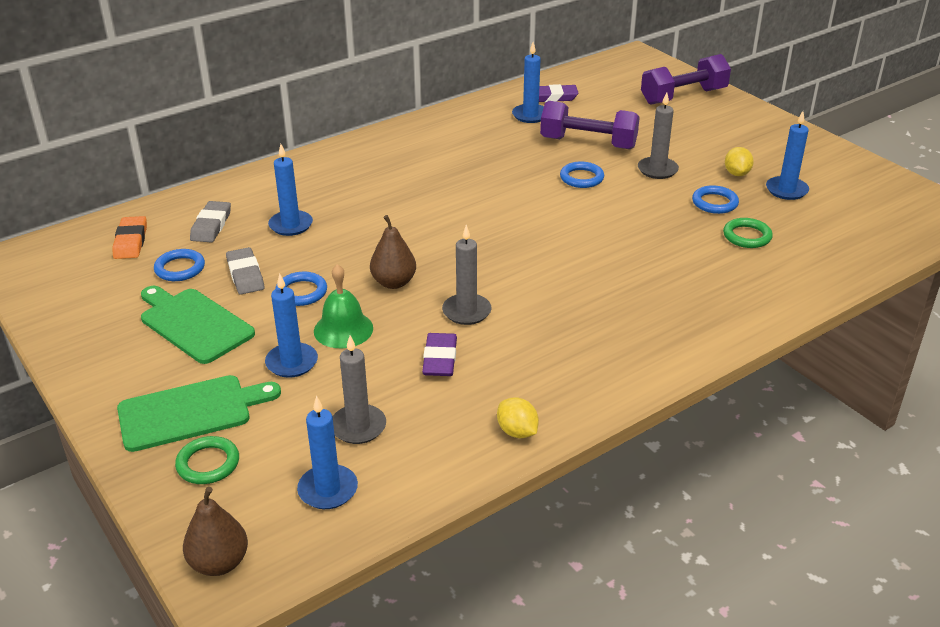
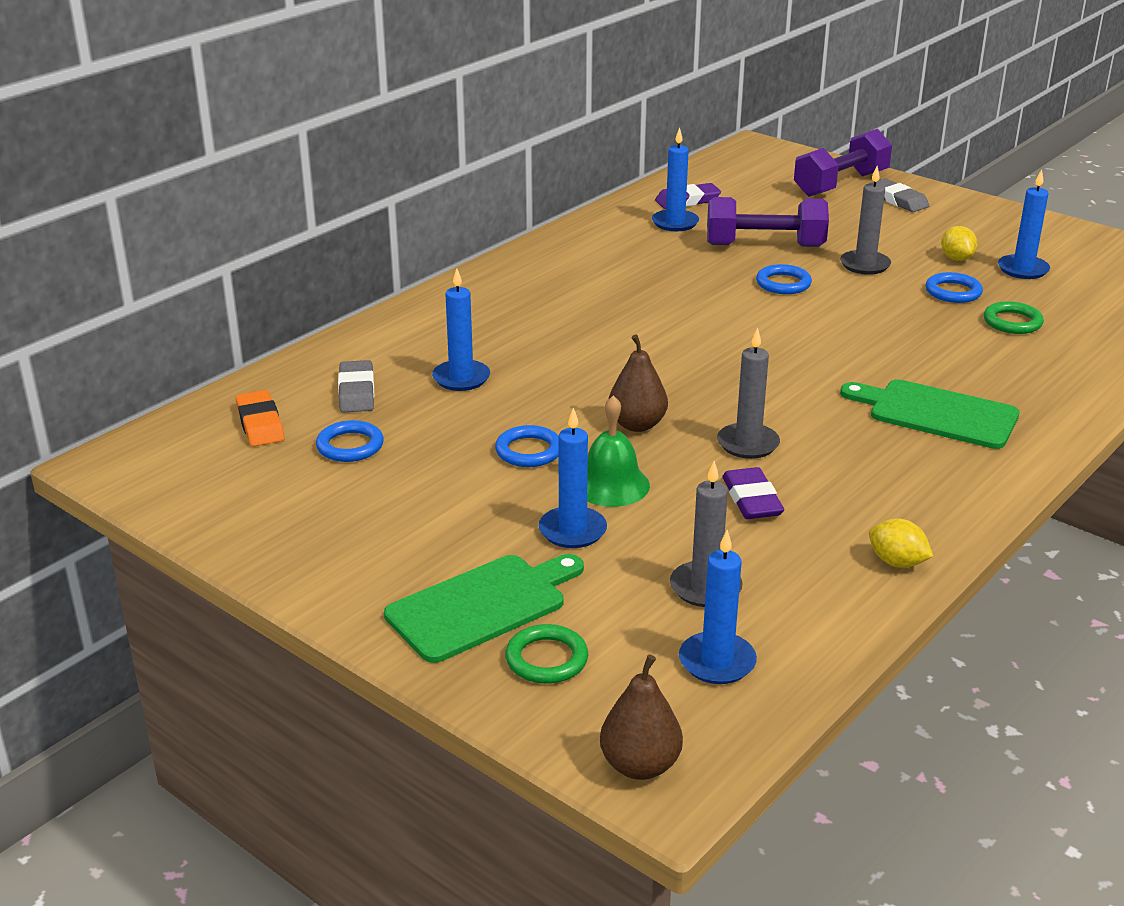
camera: 15 degrees left, 5 degrees down
green cutting board [141,286,255,364] -> green cutting board moved to [840,379,1019,449]
grey eraser [226,247,265,295] -> grey eraser moved to [869,178,929,212]

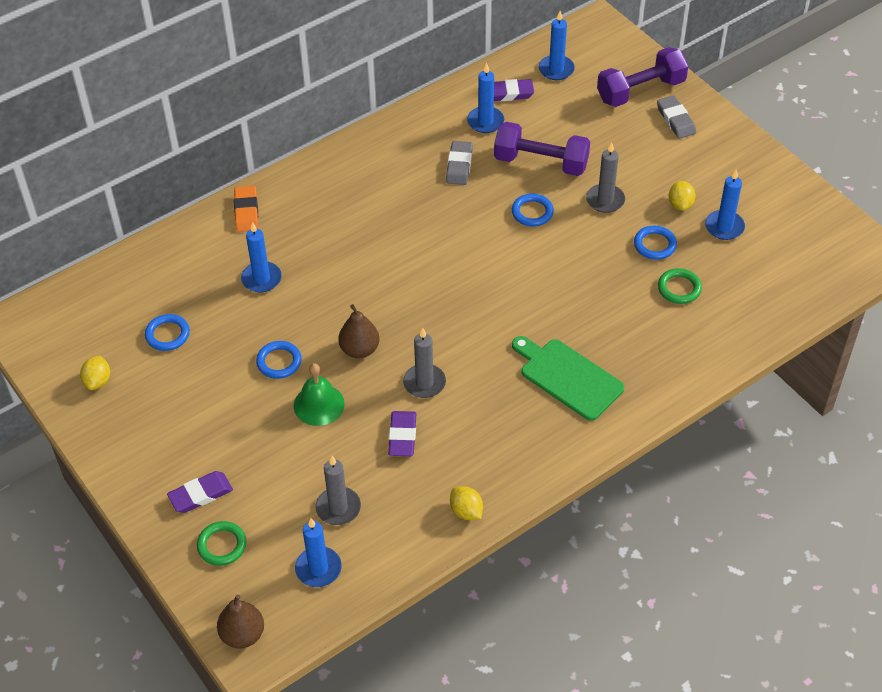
camera: 15 degrees right, 20 degrees up
orange eraser [236,390,285,447] -> orange eraser moved to [234,186,258,232]
grey eraser [338,360,374,413] -> grey eraser moved to [446,141,473,185]
green cutting board [384,554,584,663] -> purple eraser [167,471,233,513]
blue candle [539,407,607,548] -> blue candle moved to [539,11,575,80]
none -> yellow lemon [80,356,110,390]

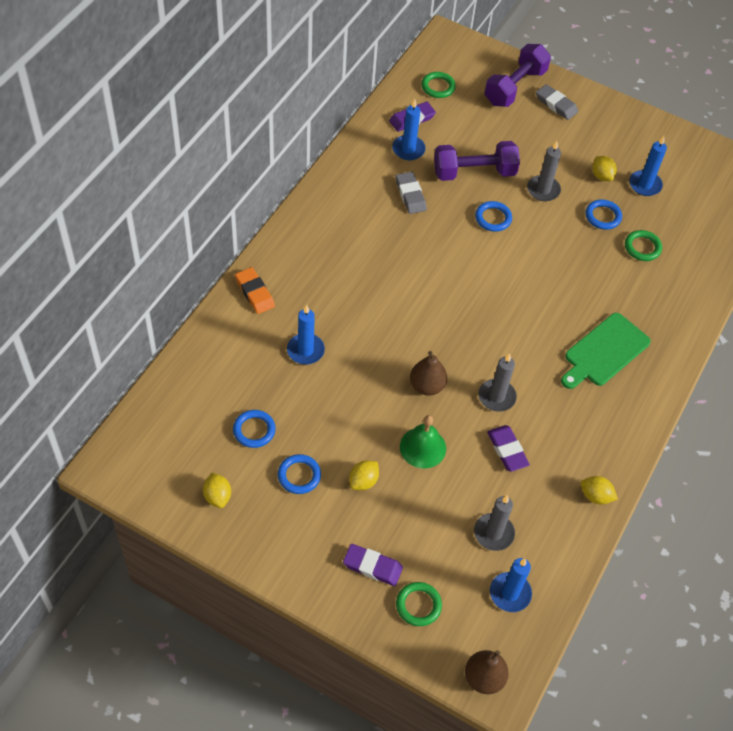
camera: 30 degrees left, 5 degrees up
purple eraser [167,471,233,513] -> purple eraser turned 75 degrees clockwise [343,544,403,586]
blue ring [256,341,302,379] -> blue ring moved to [278,454,321,494]
green cutting board [512,336,624,421] -> green cutting board turned 60 degrees counterclockwise [561,313,651,389]
blue candle [539,11,575,80] -> green ring [421,72,456,98]
none -> yellow lemon [349,460,379,490]

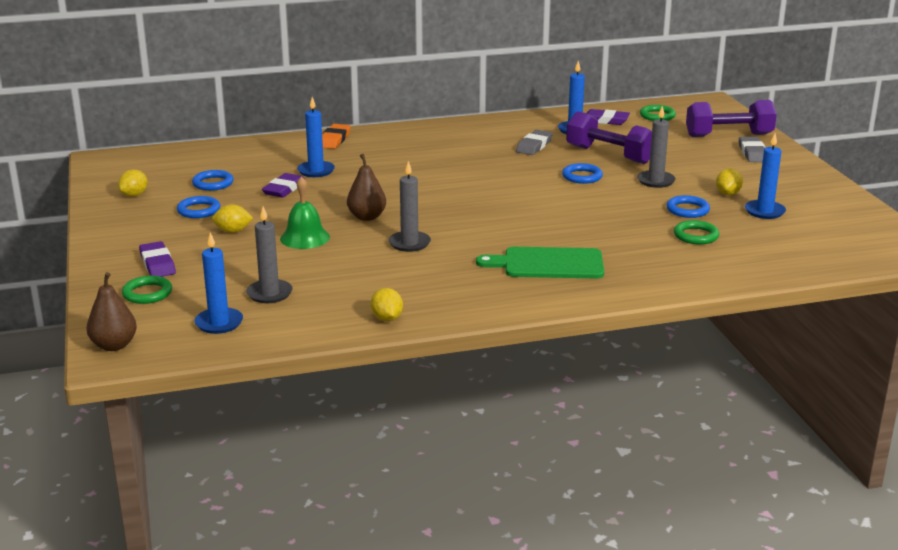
camera: 50 degrees right, 30 degrees down
purple eraser [487,425,530,472] -> purple eraser moved to [262,173,305,198]

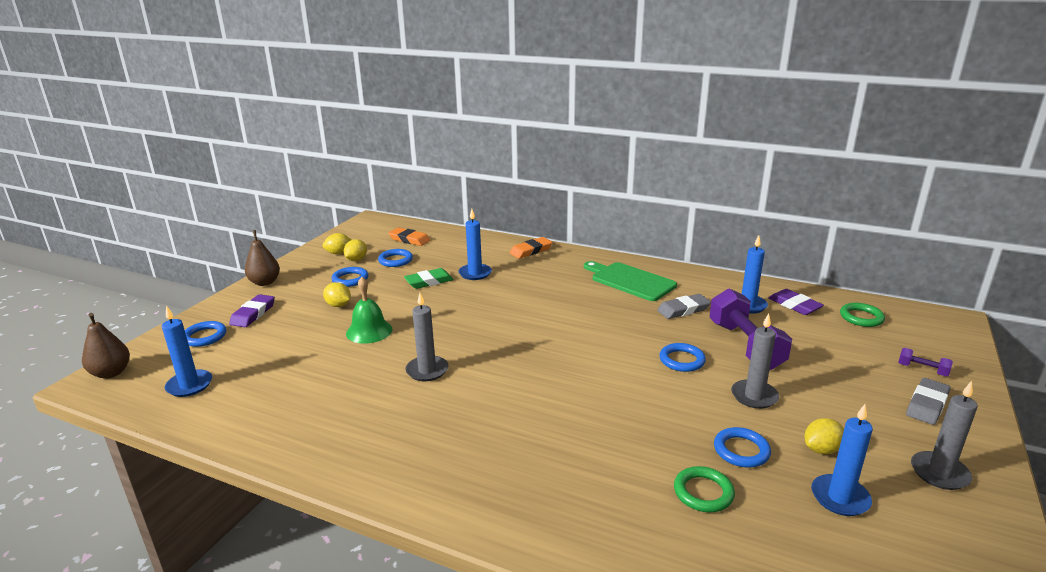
camera: 40 degrees right, 0 degrees up
green ring [122,276,172,304] -> blue ring [185,321,226,347]
grey candle [246,206,293,303] -> grey candle moved to [911,381,978,490]
purple eraser [262,173,305,198] -> green eraser [404,268,454,289]
brown pear [347,154,386,221] -> brown pear moved to [245,230,280,286]
yellow lemon [370,288,403,322] -> yellow lemon moved to [344,239,367,261]
green cutting board [476,247,604,279] -> green cutting board moved to [584,261,677,301]
purple dumbbell [686,100,777,137] -> purple dumbbell [898,348,953,376], size x0.43
none -> orange eraser [389,227,430,246]

